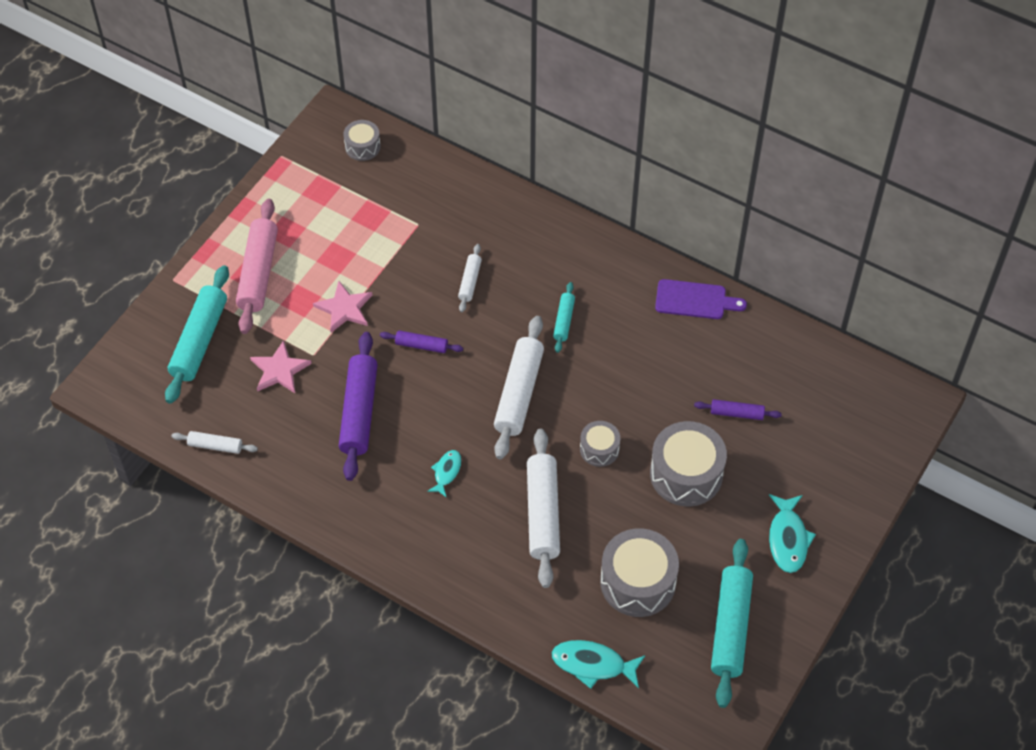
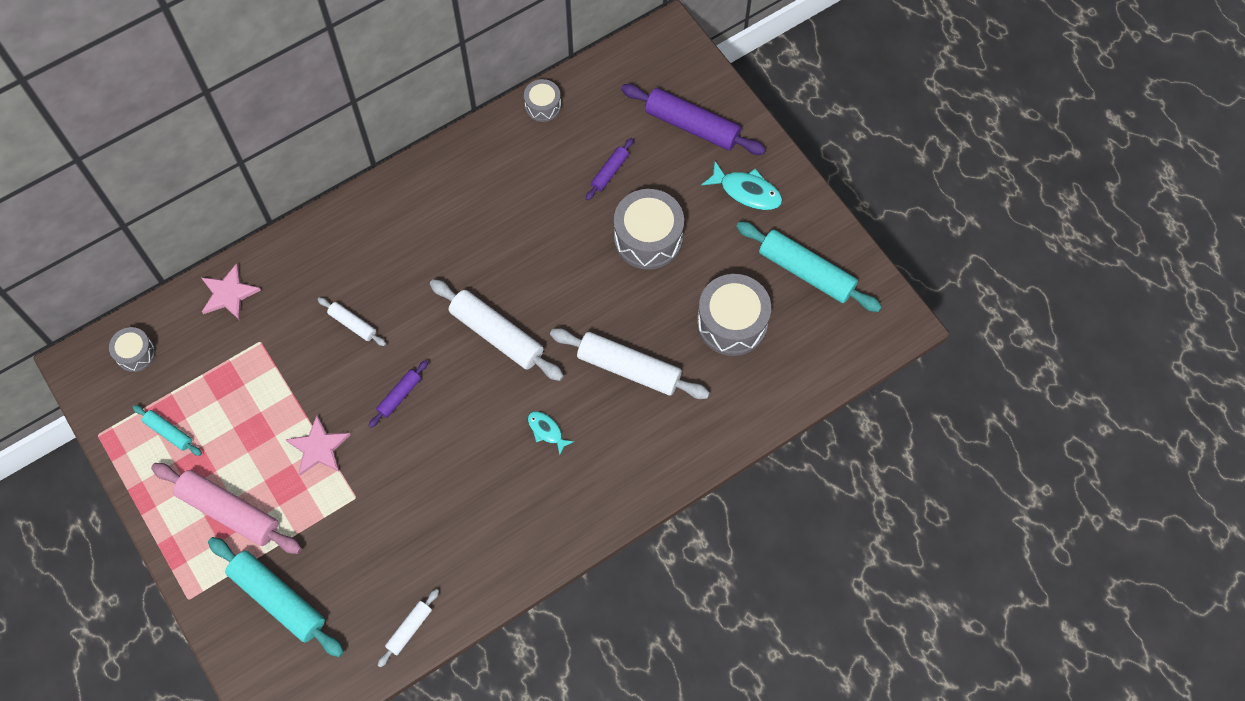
camera: 65 degrees left, 10 degrees up
pink star [250,340,312,393] -> pink star moved to [202,263,261,320]
purple rolling pin [339,332,378,481] -> purple rolling pin moved to [621,84,766,155]
turquoise fish [552,640,645,689] -> none
turquoise rolling pin [553,282,575,353] -> turquoise rolling pin moved to [133,405,202,456]
grey drum [580,421,620,467] -> grey drum moved to [524,79,561,122]
purple cutting board [655,279,747,319] -> none

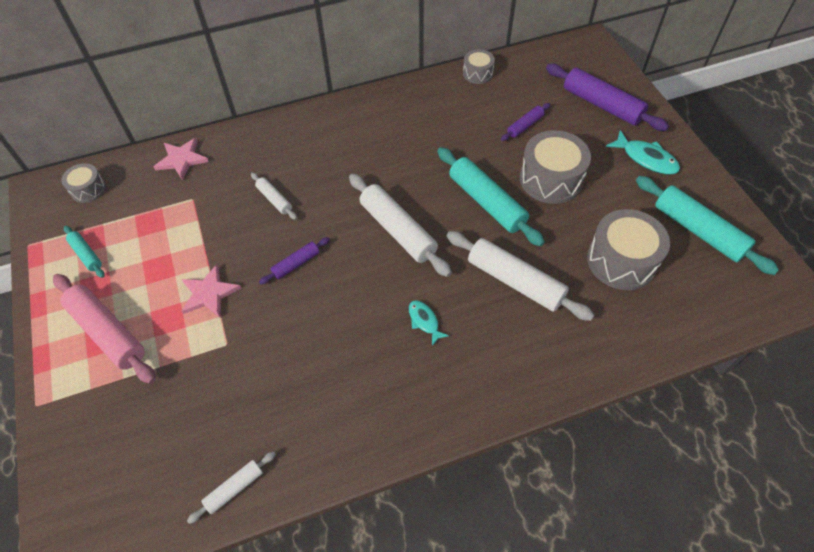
camera: 15 degrees right, 10 degrees down
turquoise rolling pin [208,537,344,657] -> turquoise rolling pin moved to [437,147,545,246]

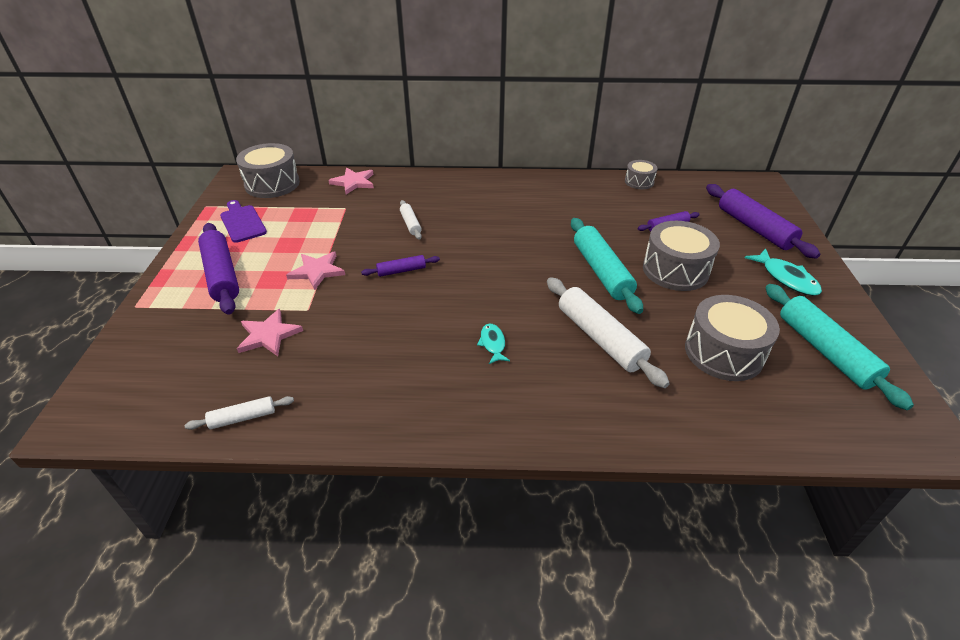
camera: 20 degrees right, 15 degrees down
pink rolling pin [53,274,156,384] -> purple rolling pin [198,223,239,315]
grey drum [62,163,106,203] -> grey drum [236,143,300,198], size x1.83
turquoise rolling pin [64,226,104,278] -> purple cutting board [220,200,267,243]
white rolling pin [349,174,452,277] -> none
none -> pink star [237,309,303,356]

